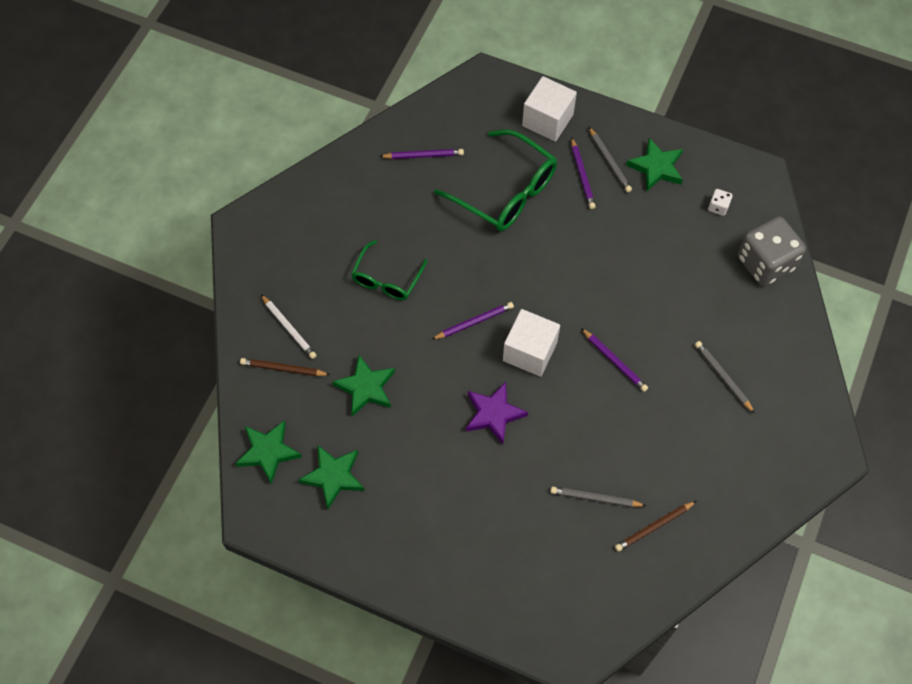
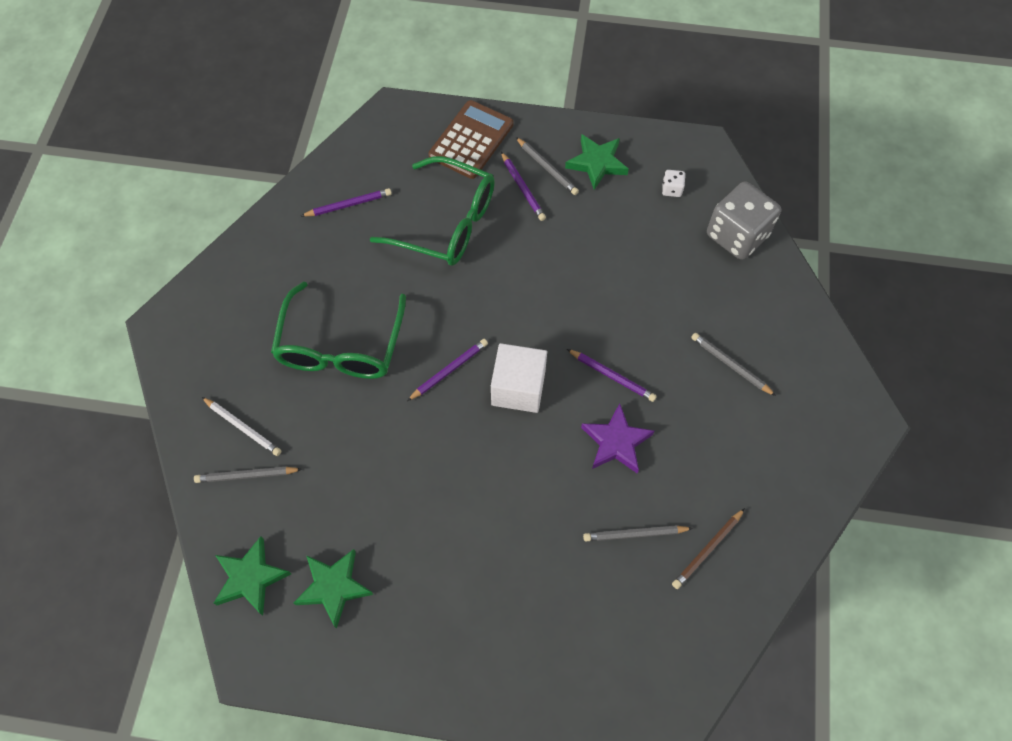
camera: 15 degrees left, 0 degrees up
brown pencil [240,358,330,376] -> grey pencil [194,467,302,483]
green star [332,355,395,416] -> none
green glasses [351,240,427,300] -> green glasses [271,282,406,379], size x1.64
purple star [466,382,528,444] -> purple star moved to [581,403,654,473]
white cube [522,76,577,142] -> brown calculator [428,100,513,179]

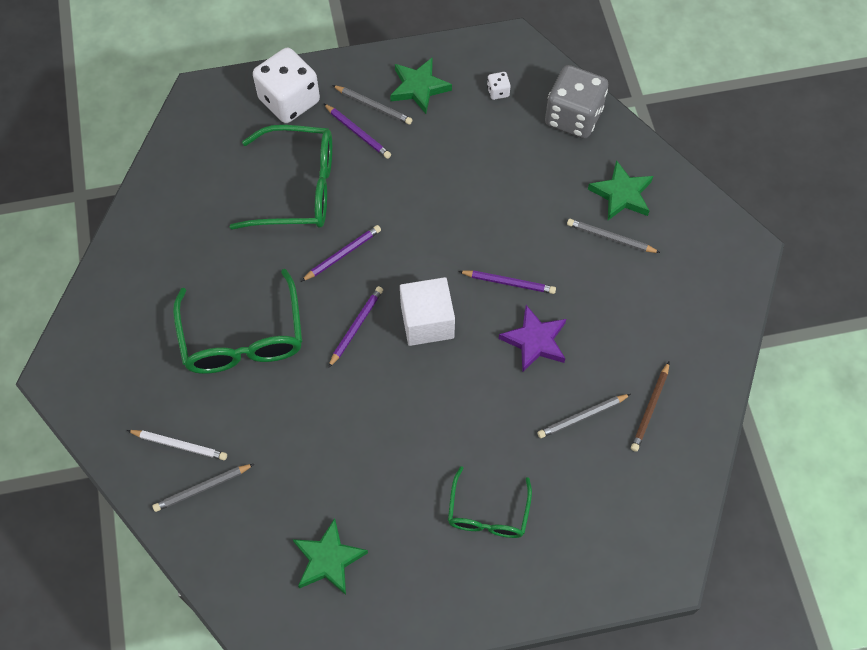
camera: 20 degrees left, 0 degrees up
green star [214,536,291,616] -> green star moved to [588,160,653,220]
purple pencil [301,188,392,217] -> purple pencil moved to [301,225,381,282]
brown calculator [428,100,513,179] -> white dice [253,48,320,123]
none -> green glasses [448,466,532,538]

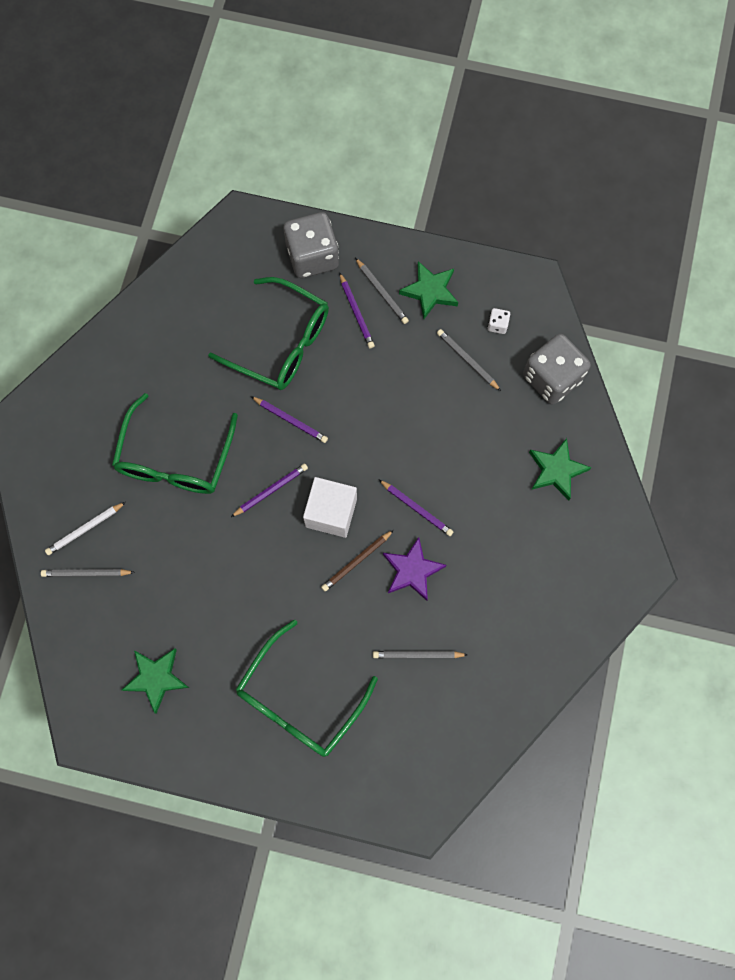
camera: 25 degrees right, 10 degrees up
white pencil [127,430,227,460] -> white pencil turned 105 degrees clockwise [45,502,126,555]
white dice [253,48,320,123] -> grey dice [284,212,339,278]
purple pencil [301,225,381,282] -> purple pencil turned 45 degrees clockwise [251,396,328,443]
green glasses [448,466,532,538] -> green glasses [235,620,378,757], size x1.64
grey pencil [567,219,660,253] -> grey pencil moved to [437,329,501,391]
brown pencil [631,362,669,452] -> brown pencil moved to [321,530,394,591]

